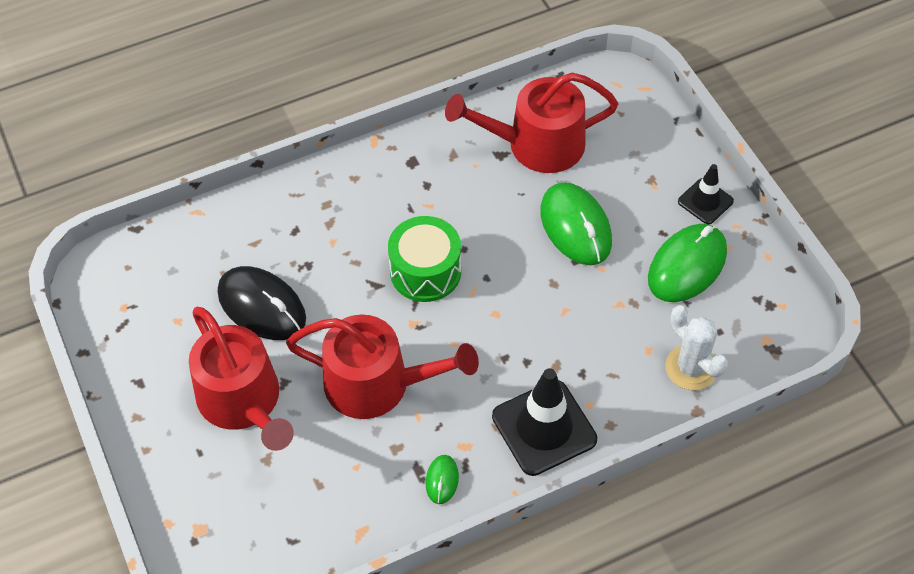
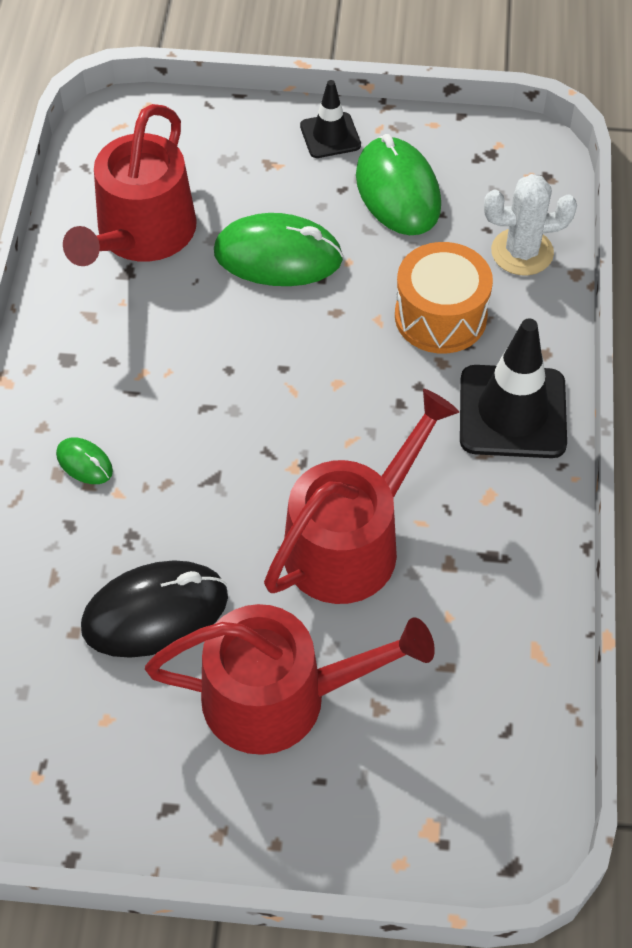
camera: 60 degrees left, 0 degrees up
green drum [388,216,461,302] -> none
green mouse [425,455,459,504] -> green mouse moved to [56,437,113,484]
none -> orange drum [395,242,493,354]

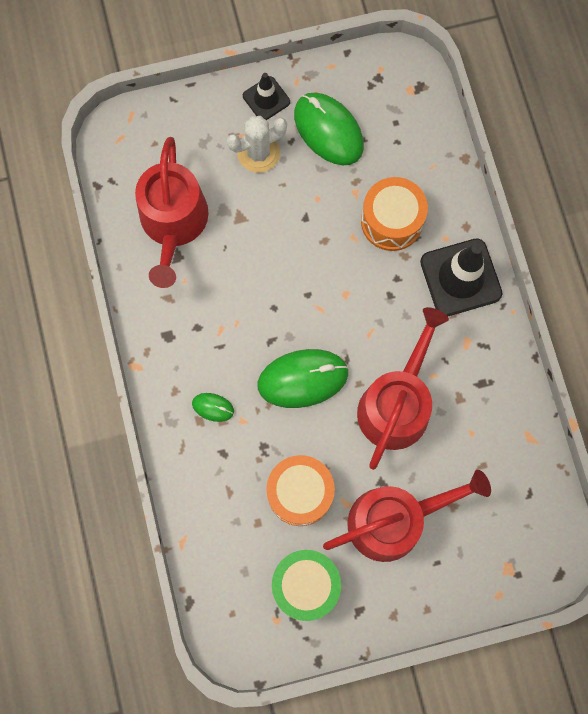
camera: 20 degrees left, 20 degrees up
black mouse [81,560,228,658] -> orange drum [266,455,335,526]
green mouse [214,213,343,286] -> green mouse moved to [258,349,349,408]
white cactus [484,174,577,275] -> white cactus moved to [227,116,287,173]
none -> green drum [272,550,341,621]

